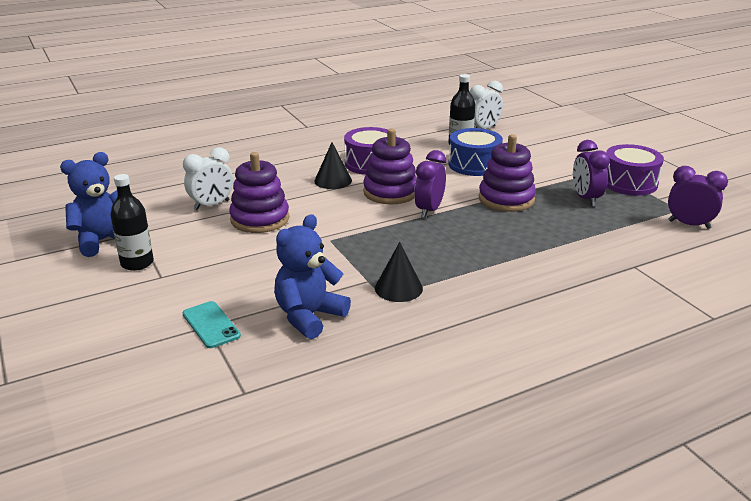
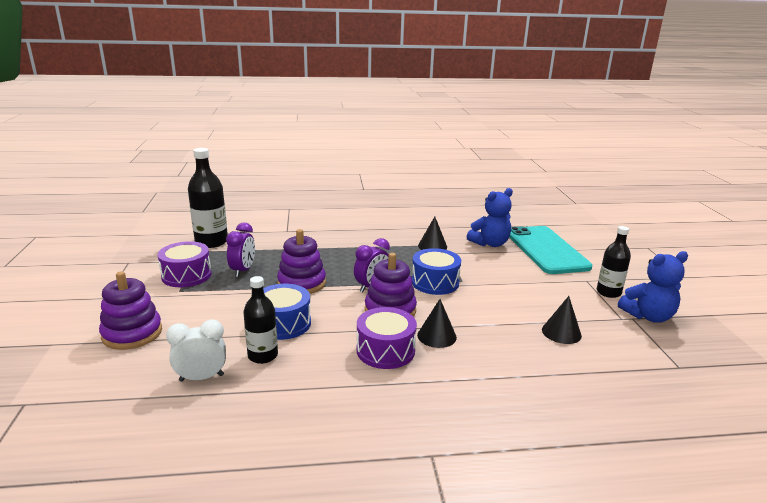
camera: 160 degrees left, 5 degrees down
turquoise phone [182,301,241,348] -> turquoise phone [509,226,592,274], size x2.41
white clock [183,147,233,210] -> black cone [542,296,582,344]
purple stacking toy [229,152,289,233] -> purple stacking toy moved to [99,271,162,350]
purple clock [668,166,728,229] -> black bottle [188,148,228,248]
none -> blue drum [412,248,461,295]

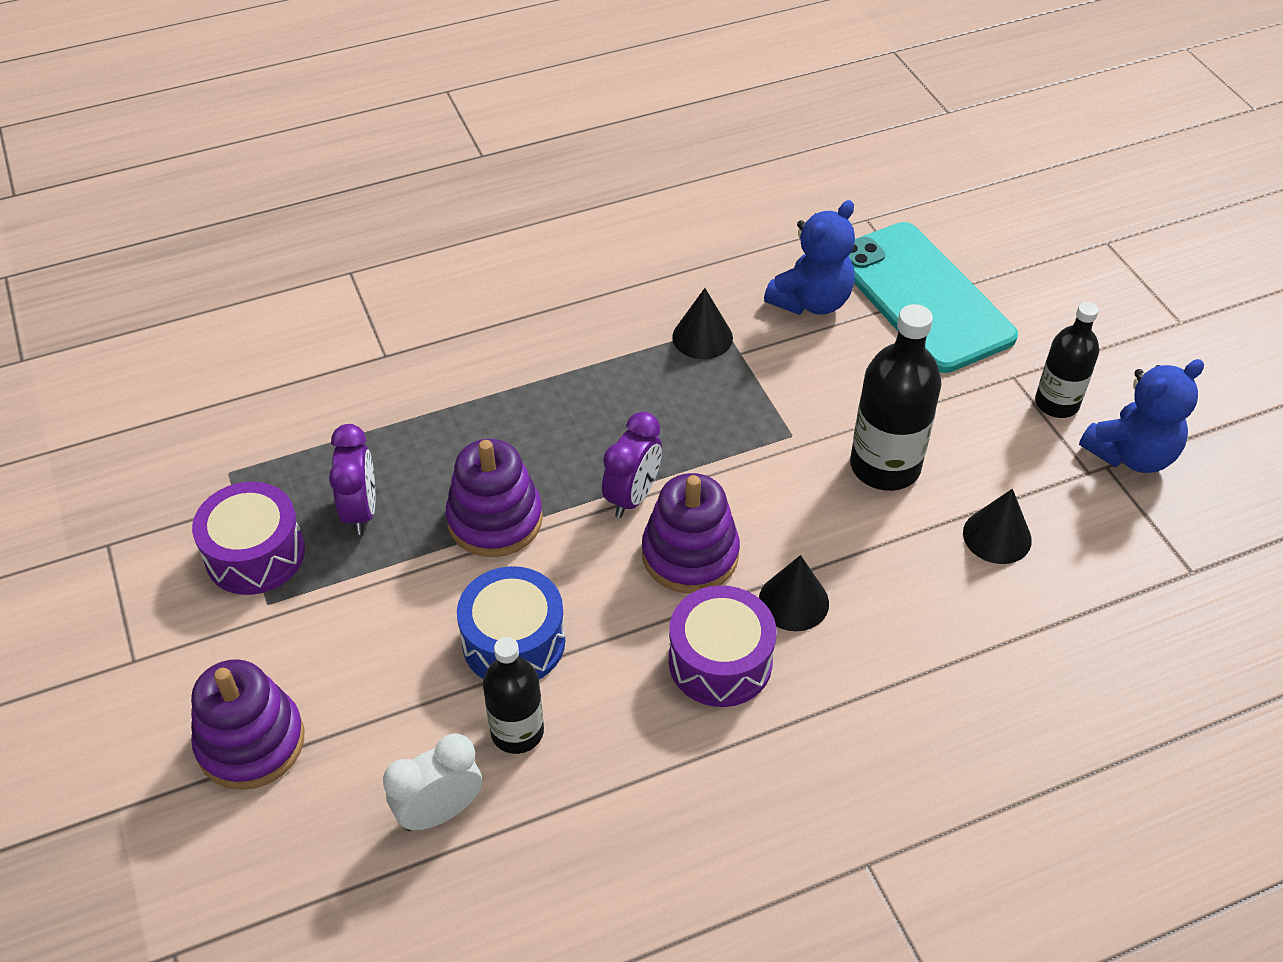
camera: 15 degrees left, 25 degrees up
black bottle [188,148,228,248] -> black bottle moved to [850,304,942,491]
blue drum [412,248,461,295] -> none

